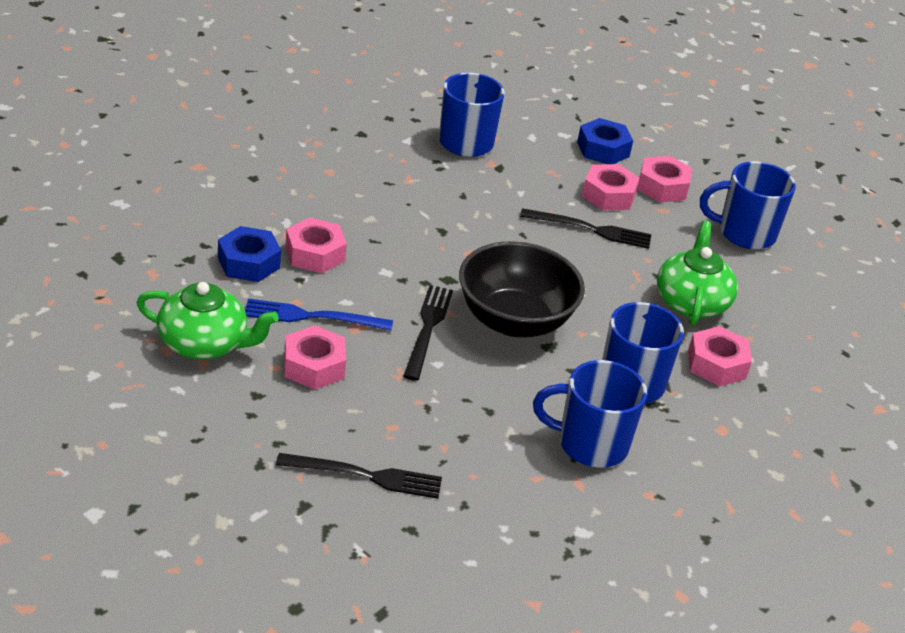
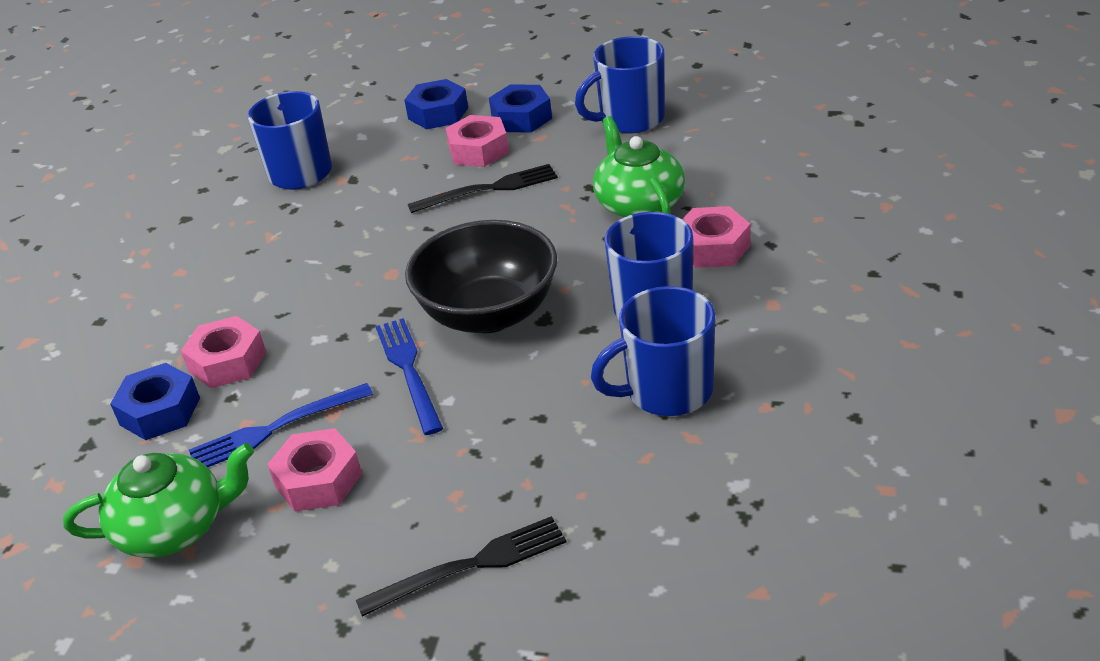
camera: 20 degrees left, 0 degrees up
black fork [403,285,453,381] -> blue fork [376,318,443,435]
pink nut [637,156,692,203] -> blue nut [489,85,552,133]

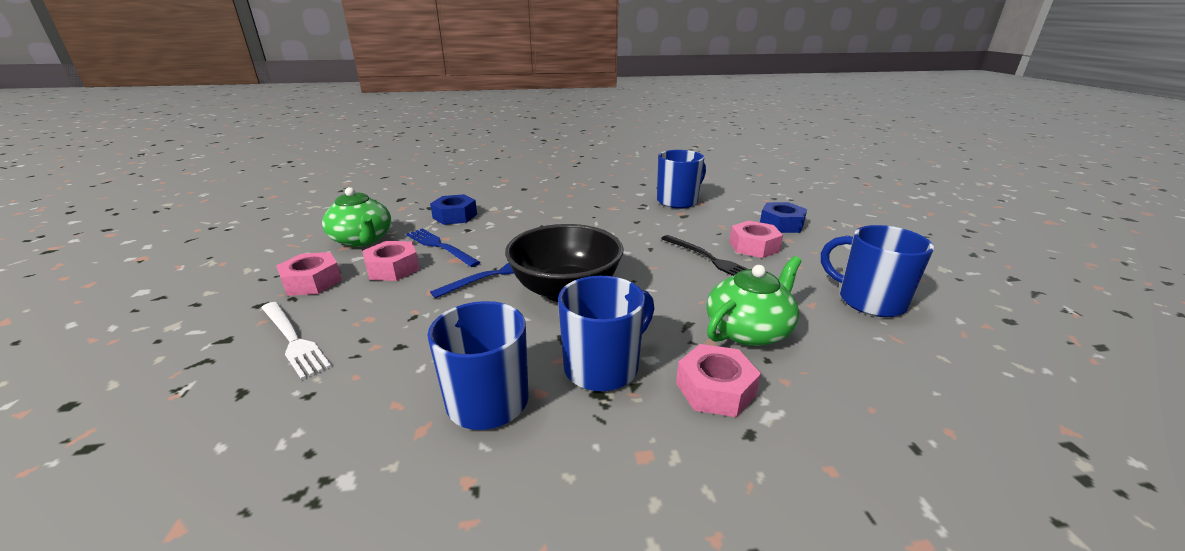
camera: 65 degrees right, 10 degrees down
pink nut [181,316,266,388] -> pink nut moved to [276,252,342,296]
black fork [356,516,566,616] -> white fork [262,302,332,380]
blue nut [489,85,552,133] -> none

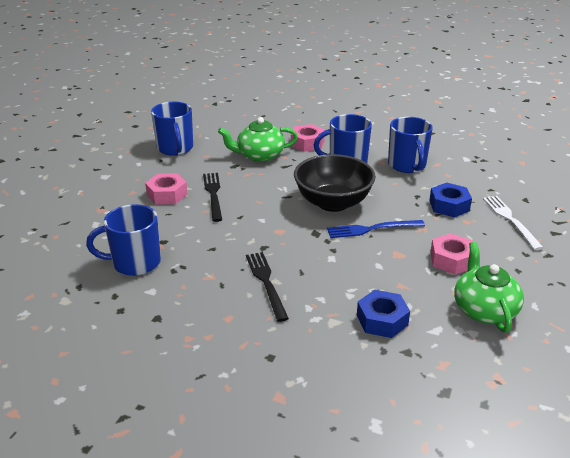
camera: 150 degrees left, 5 degrees up
pink nut [276,252,342,296] -> none
blue fork [406,229,481,267] -> none
blue nut [760,202,807,233] -> blue nut moved to [429,183,472,217]
none -> black fork [246,252,289,322]

